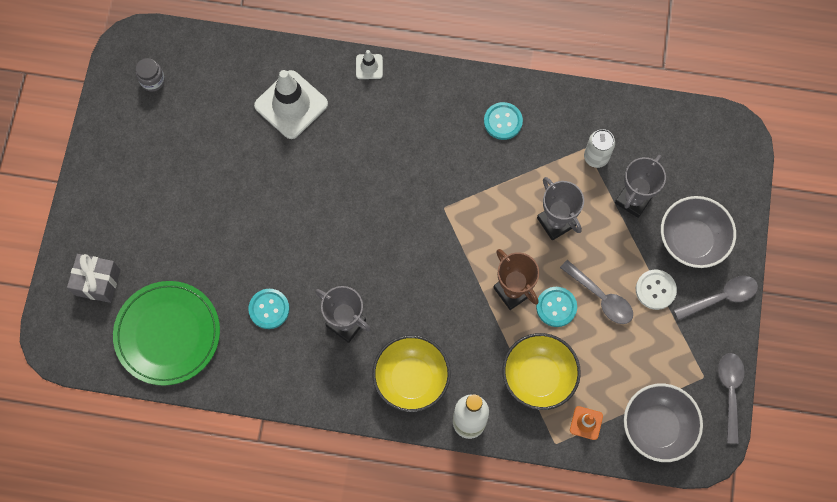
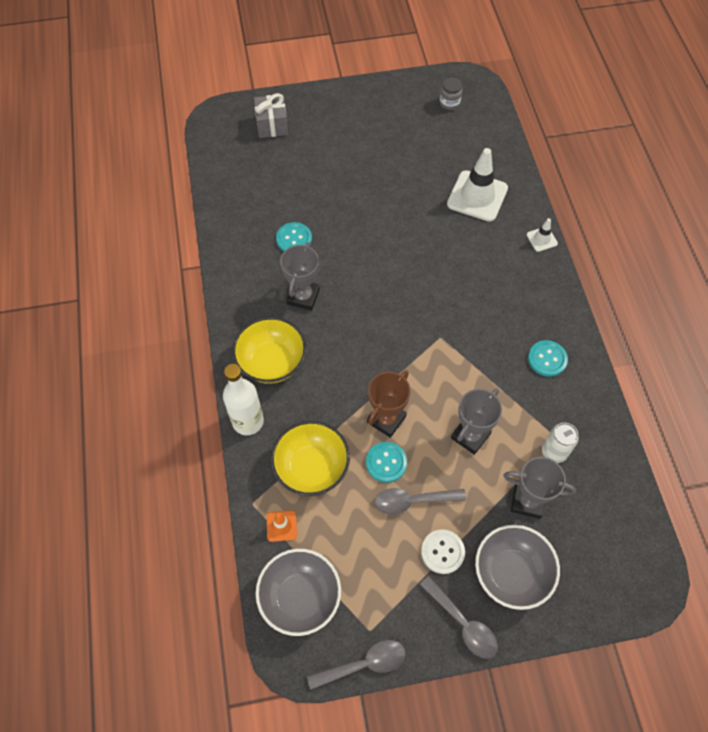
camera: 70 degrees right, 10 degrees down
green plate [113,281,220,386] -> none
grey spoon [560,260,633,324] -> grey spoon turned 60 degrees clockwise [374,488,466,515]

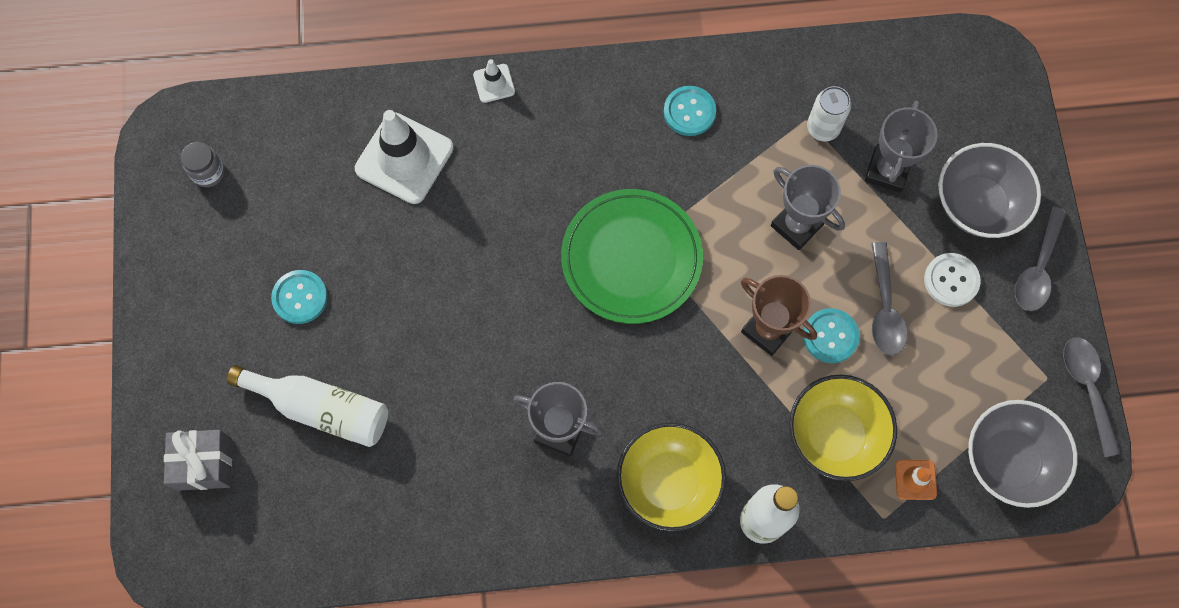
camera: 85 degrees left, 10 degrees up
turquoise button [276,222,312,251] -> turquoise button moved to [271,270,328,324]
grey spoon [420,576,498,659] -> grey spoon turned 150 degrees clockwise [1015,206,1066,311]
none -> white bottle [227,365,388,447]
none -> green plate [561,189,703,324]

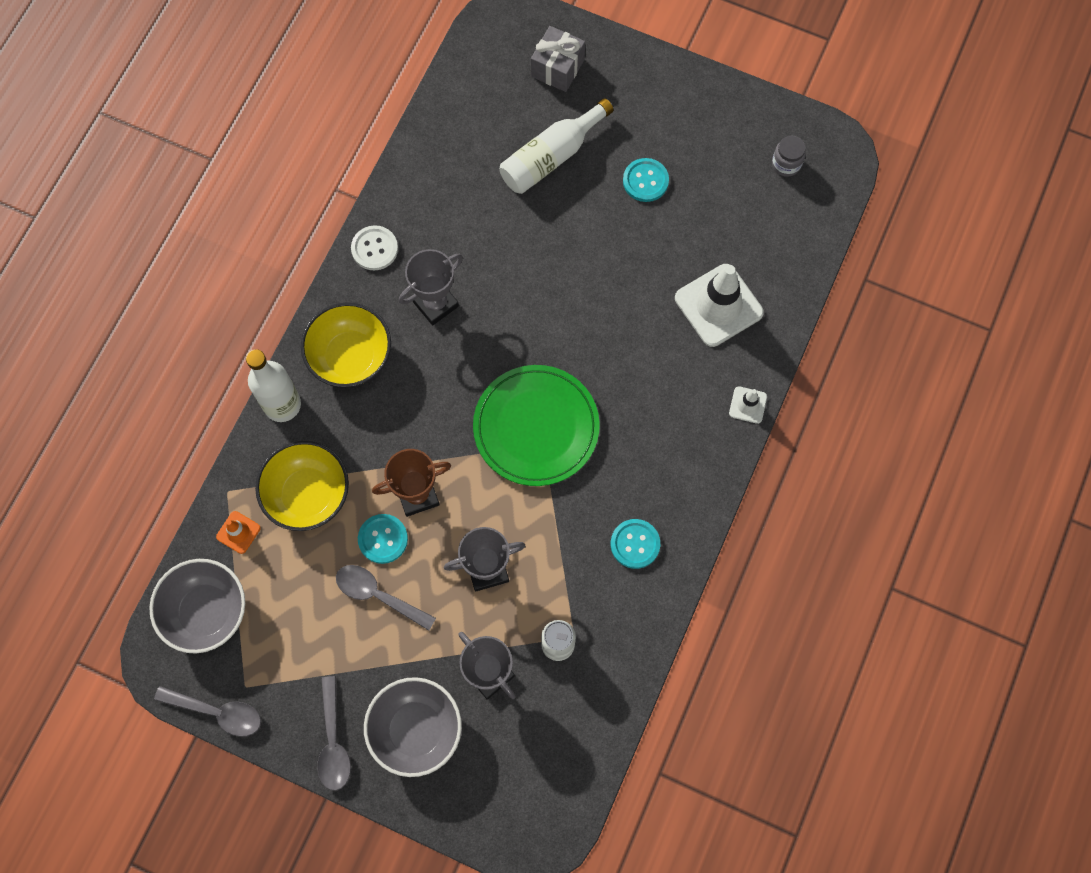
camera: 120 degrees right, 0 degrees up
white button [924,253,981,307] -> white button moved to [351,225,398,270]
grey spoon [1015,206,1066,311] -> grey spoon turned 150 degrees counterclockwise [317,676,351,791]

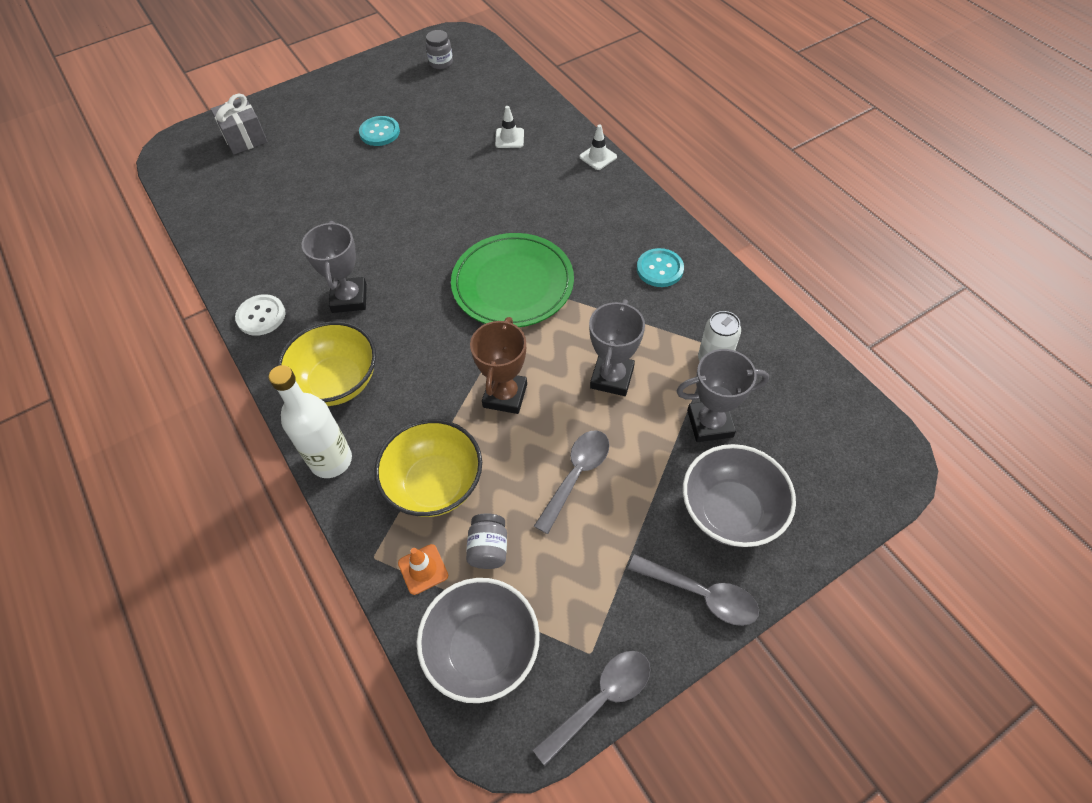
camera: 55 degrees left, 15 degrees down
grey spoon [336,565,436,631] -> grey spoon turned 150 degrees clockwise [534,430,609,534]
turquoise button [358,514,408,564] -> none
white bottle [500,98,614,194] -> none
white traffic cone [675,264,764,347] -> white traffic cone [495,106,524,148], size x0.47
none -> grey jar [466,513,507,569]

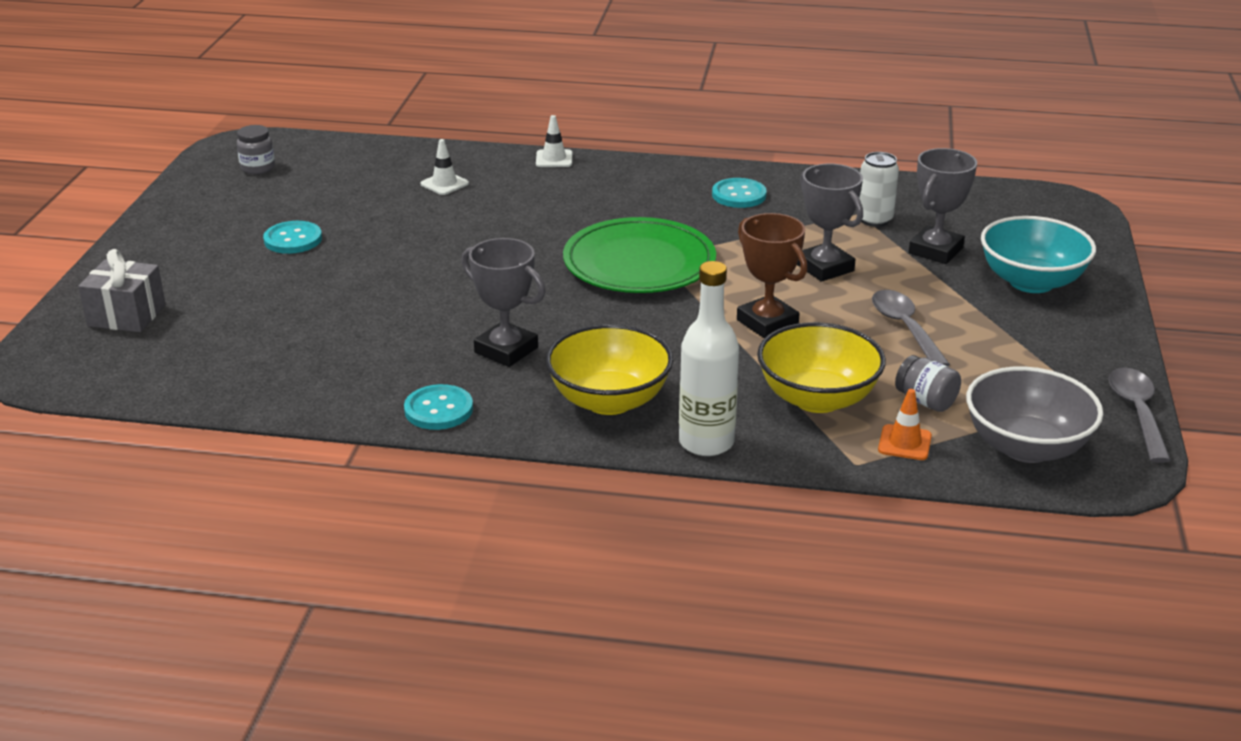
camera: 50 degrees left, 25 degrees down
white button [235,294,286,336] -> turquoise button [404,384,473,430]
grey spoon [628,554,759,626] -> none
grey bowl [683,444,796,547] -> turquoise bowl [981,216,1096,293]

